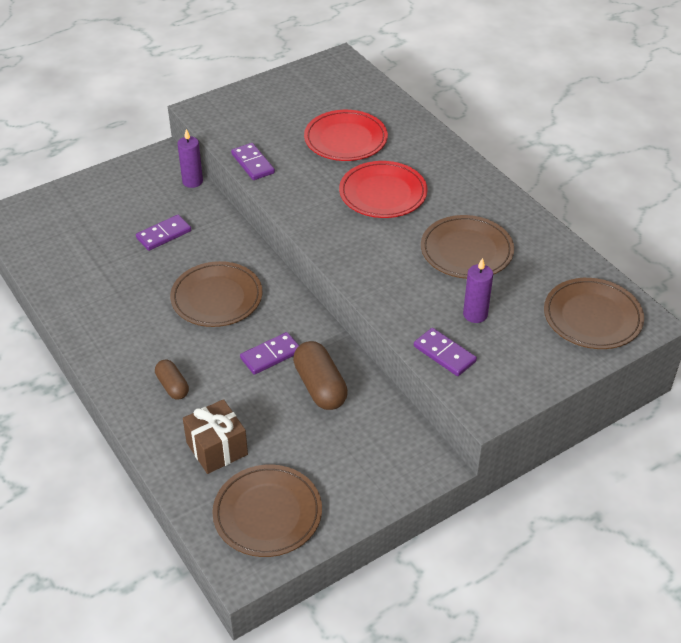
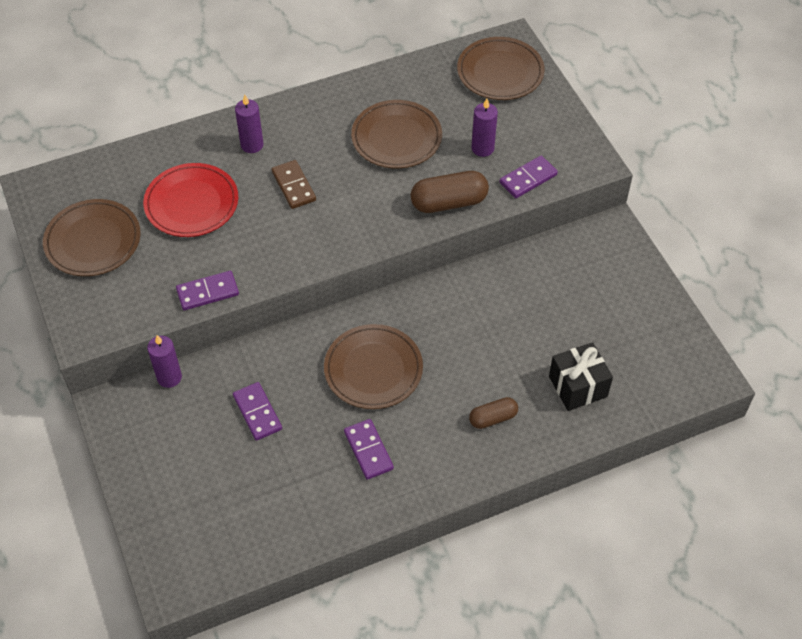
camera: 80 degrees left, 10 degrees up
brown gift [183,399,248,474] -> black gift [549,342,613,411]
brown plate [212,465,322,557] -> brown plate moved to [43,199,141,276]
purple domino [240,332,299,375] -> purple domino moved to [344,419,394,480]
brown capsule [293,341,348,410] -> brown capsule moved to [411,171,489,213]
red plate [339,161,428,218] -> brown domino [272,160,316,209]
none -> purple candle [235,95,264,153]

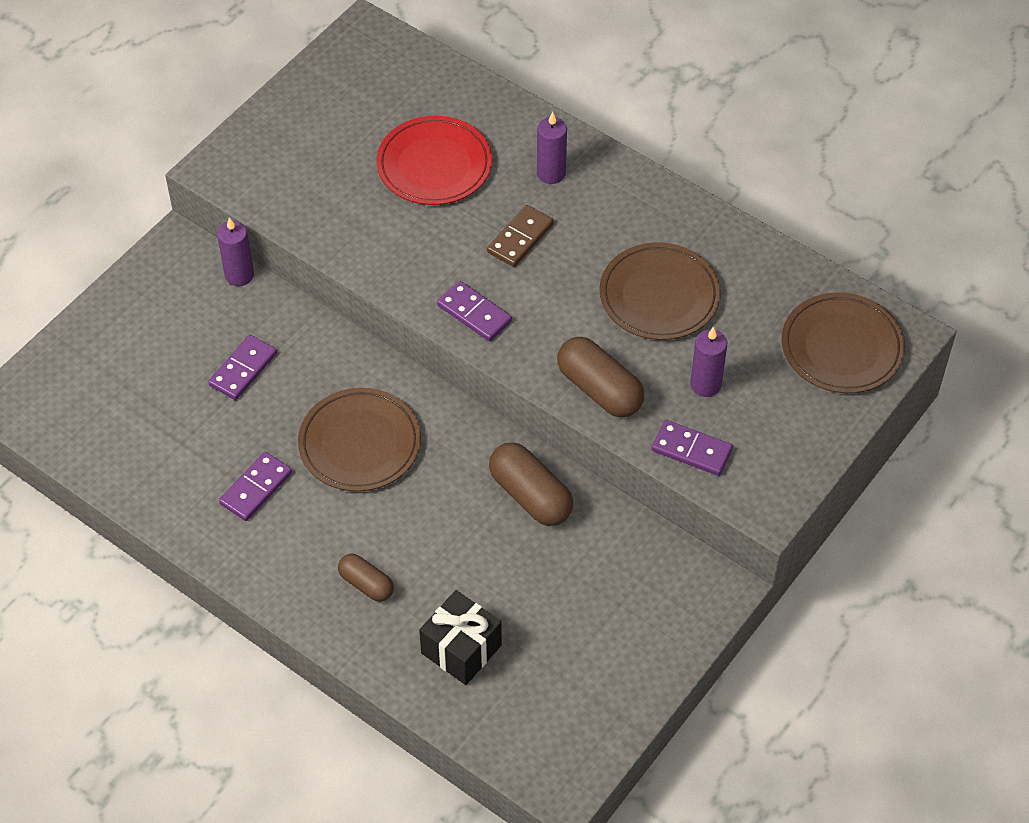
camera: 60 degrees right, 0 degrees up
brown plate [43,199,141,276] -> none
purple domino [176,271,239,310] -> purple domino moved to [437,281,512,341]
none -> brown capsule [489,442,573,526]

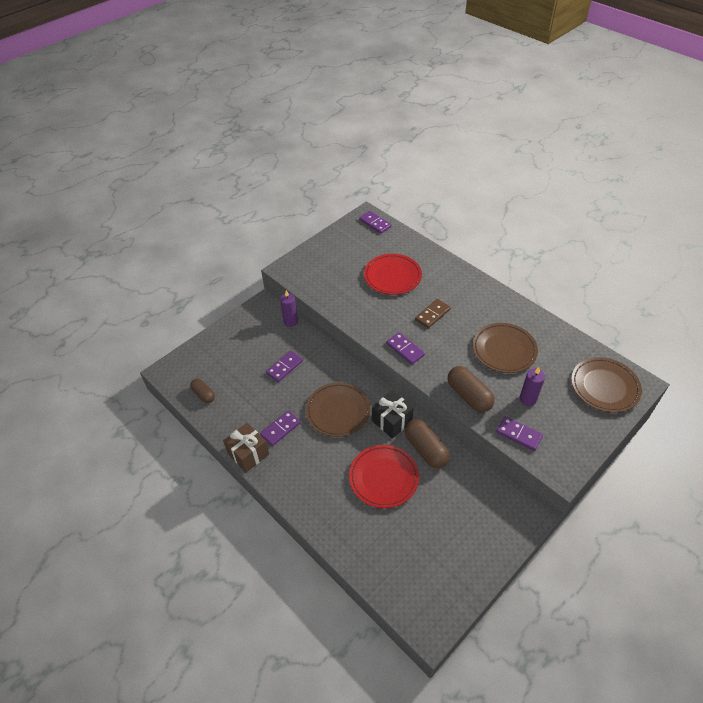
camera: 10 degrees right, 5 degrees down
brown capsule [338,554,394,602] -> brown capsule moved to [190,379,215,403]
black gift [419,590,502,685] -> black gift moved to [372,390,414,439]
purple candle [537,112,567,184] -> none
none -> brown gift [223,423,269,473]
none -> red plate [349,445,419,508]
none -> purple domino [359,211,391,234]

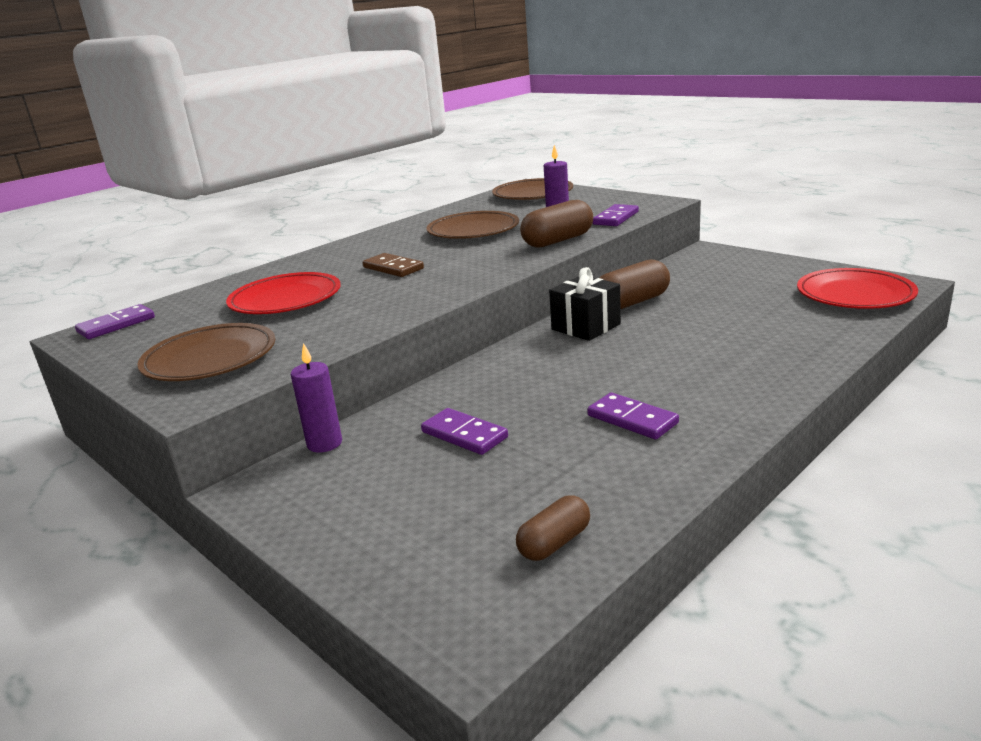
camera: 90 degrees left, 25 degrees down
brown gift [223,423,269,473] -> none
brown plate [306,382,370,437] -> brown plate moved to [137,323,275,381]
red plate [349,445,419,508] -> red plate moved to [797,268,918,309]
purple domino [386,332,425,364] -> none

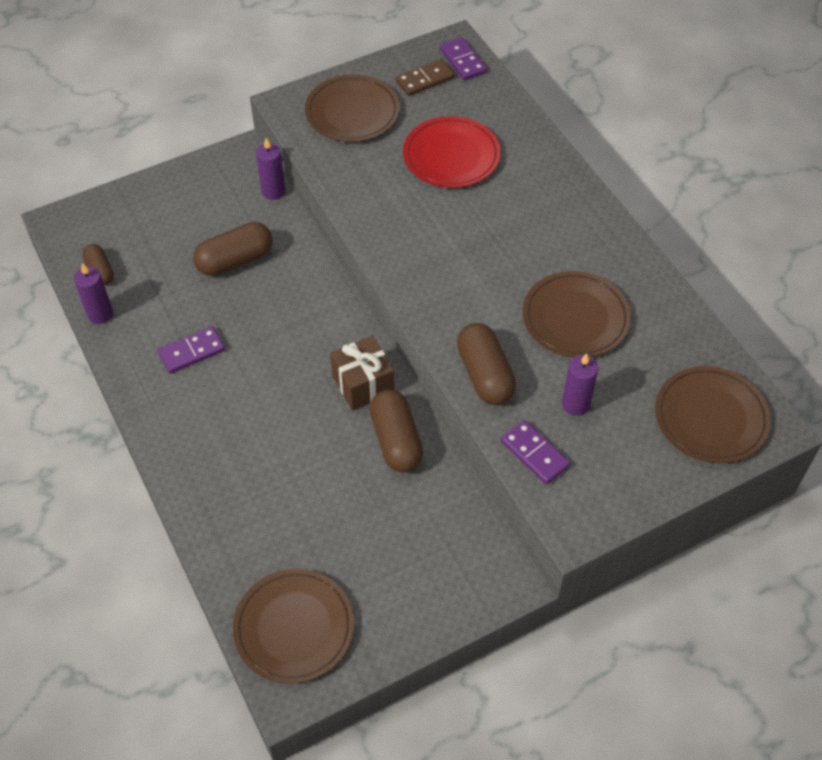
camera: 105 degrees right, 30 degrees up
brown domino [363,253,424,277] -> brown domino moved to [396,59,454,96]
purple domino [421,408,508,455] -> brown capsule [193,222,272,276]
black gift [549,267,621,341] -> brown gift [330,336,394,411]
red plate [797,268,918,309] -> brown plate [233,569,354,684]
none -> purple candle [74,263,113,324]

